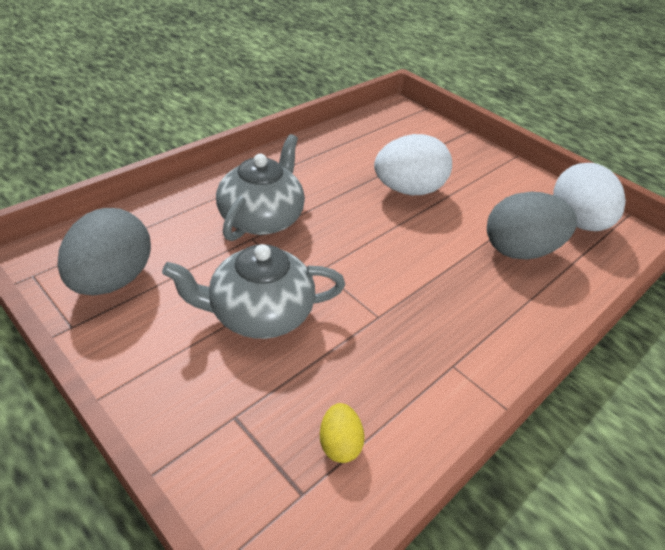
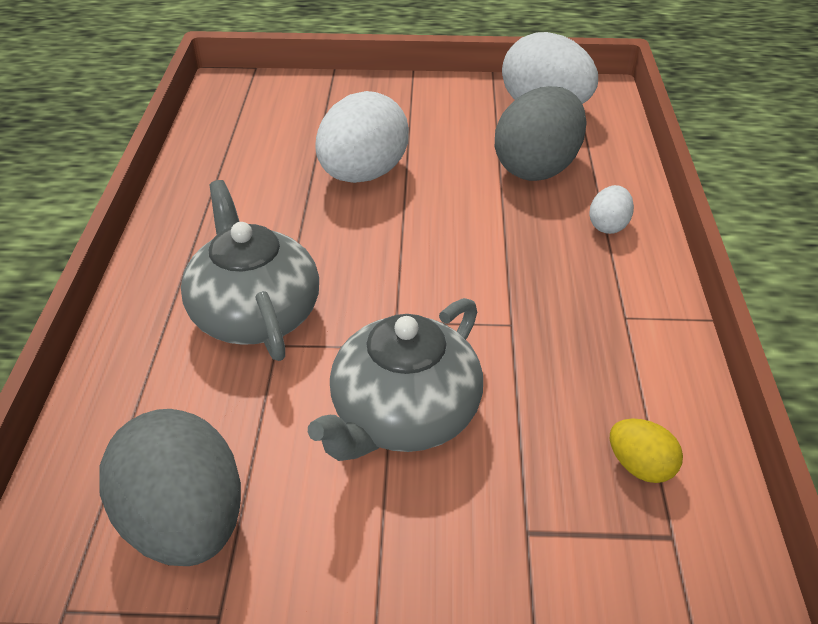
camera: 40 degrees left, 0 degrees up
none -> white egg [589,185,634,234]

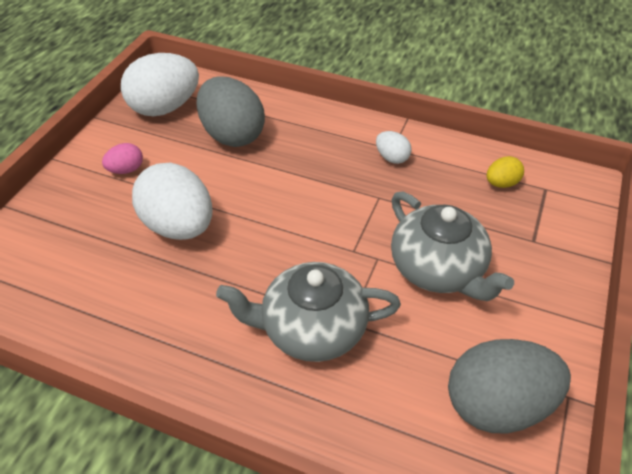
camera: 70 degrees left, 5 degrees up
white egg [589,185,634,234] -> white egg moved to [376,131,412,164]
none -> pink egg [102,143,143,174]

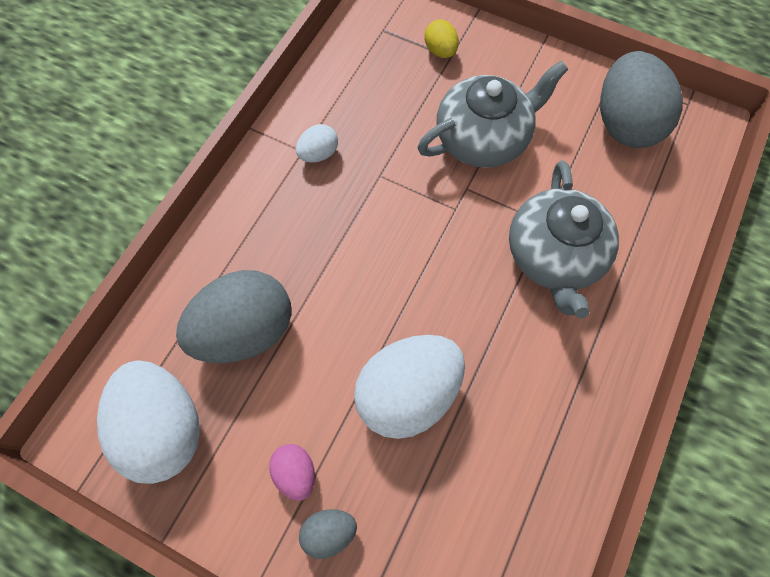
camera: 85 degrees left, 20 degrees up
yellow egg [486,156,524,188] -> yellow egg moved to [424,19,459,58]
none -> grey egg [299,509,357,559]

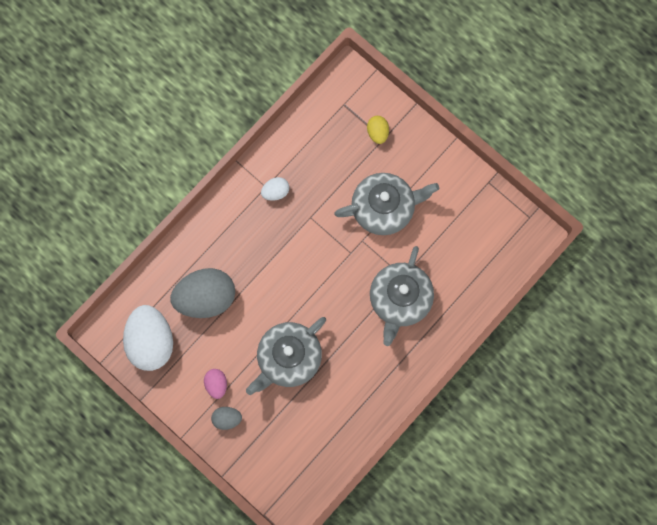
camera: 15 degrees right, 10 degrees up
white egg [354,335,465,439] -> grey teapot [246,317,326,395]
grey egg [600,51,683,148] -> none

